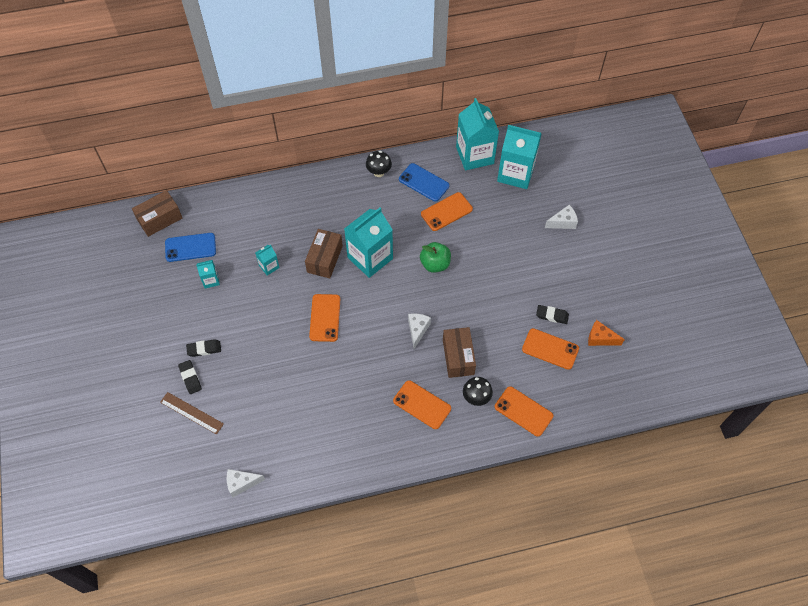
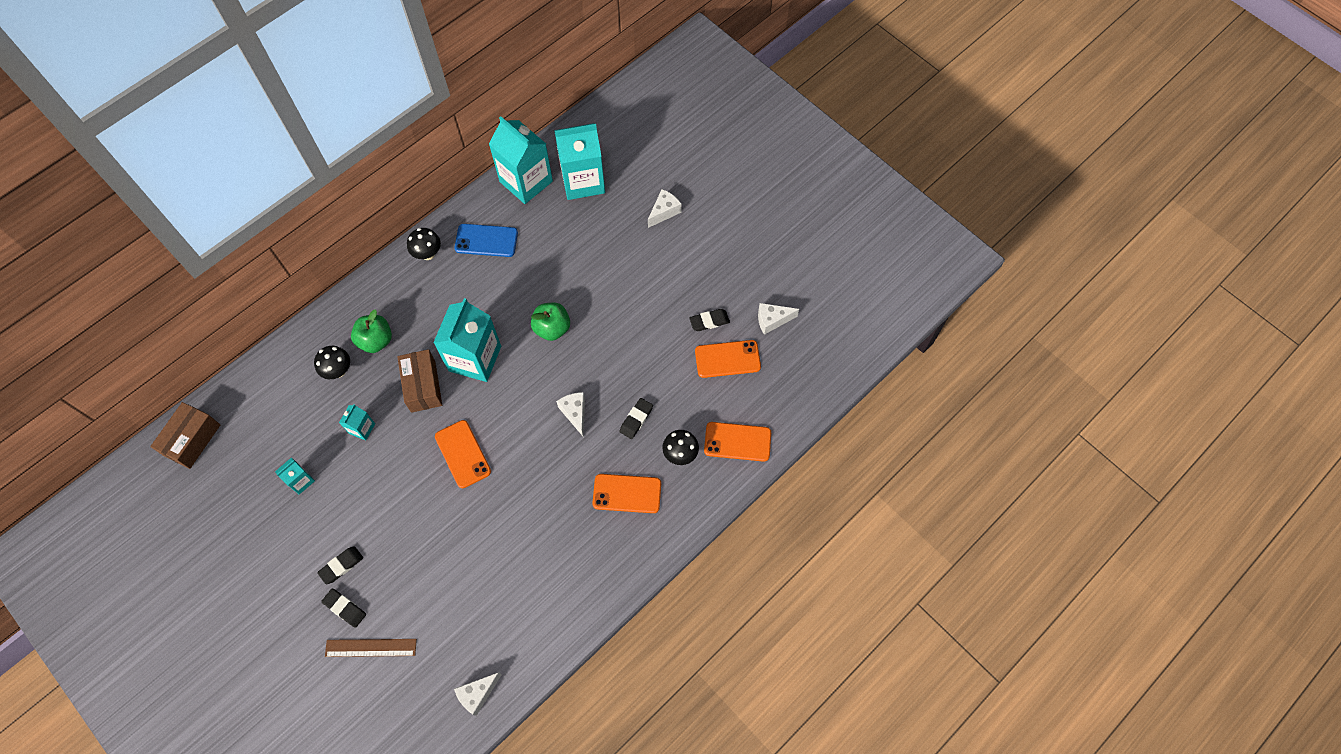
camera: 30 degrees left, 5 degrees up
blue phone [165,233,216,262] -> none
orange phone [421,192,473,231] -> none
brown box [443,327,476,378] -> black eraser [619,398,653,439]
orange cheese [588,320,625,346] -> white cheese [758,303,799,335]
none -> black mushroom [314,346,350,379]
none -> green apple [351,309,392,353]

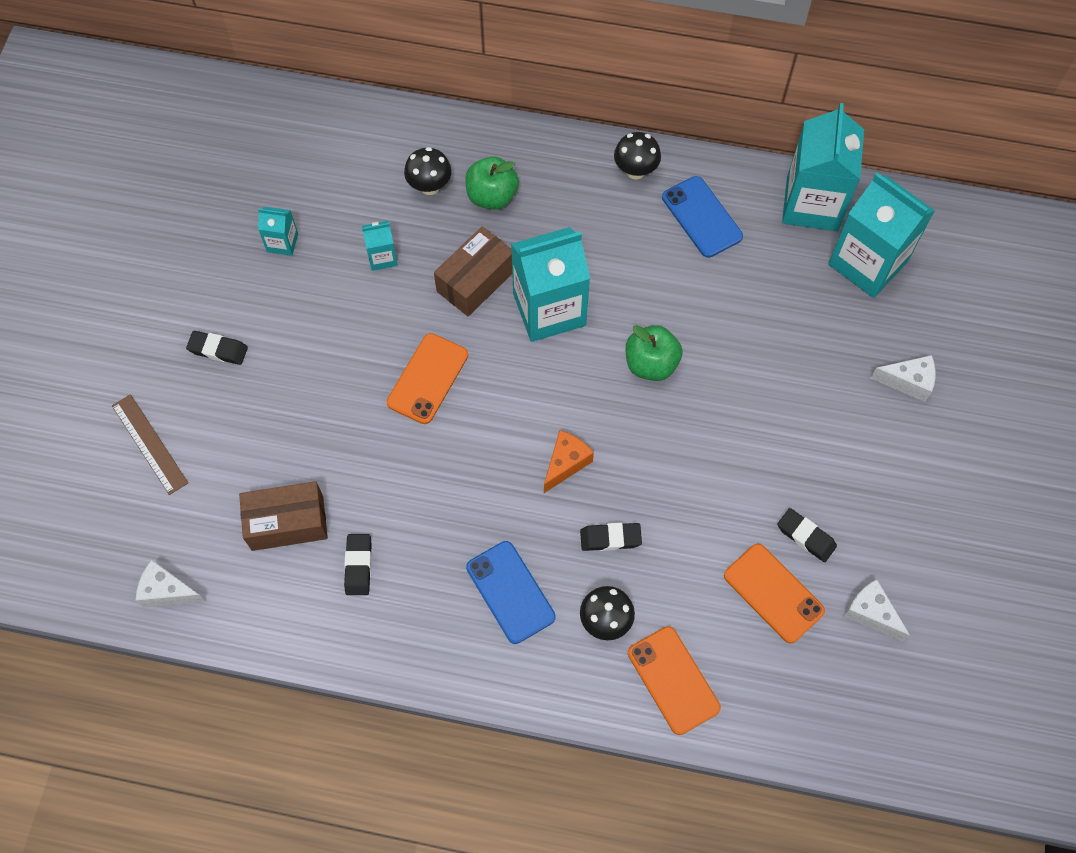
camera: 55 degrees right, 0 degrees up
brown box [150,402,220,469] -> brown box moved to [239,481,328,551]
black eraser [321,588,366,628] -> black eraser moved to [344,534,372,595]
white cheese [556,392,585,436] -> orange cheese [544,430,594,493]
orange phone [592,474,661,513] -> blue phone [466,541,556,644]

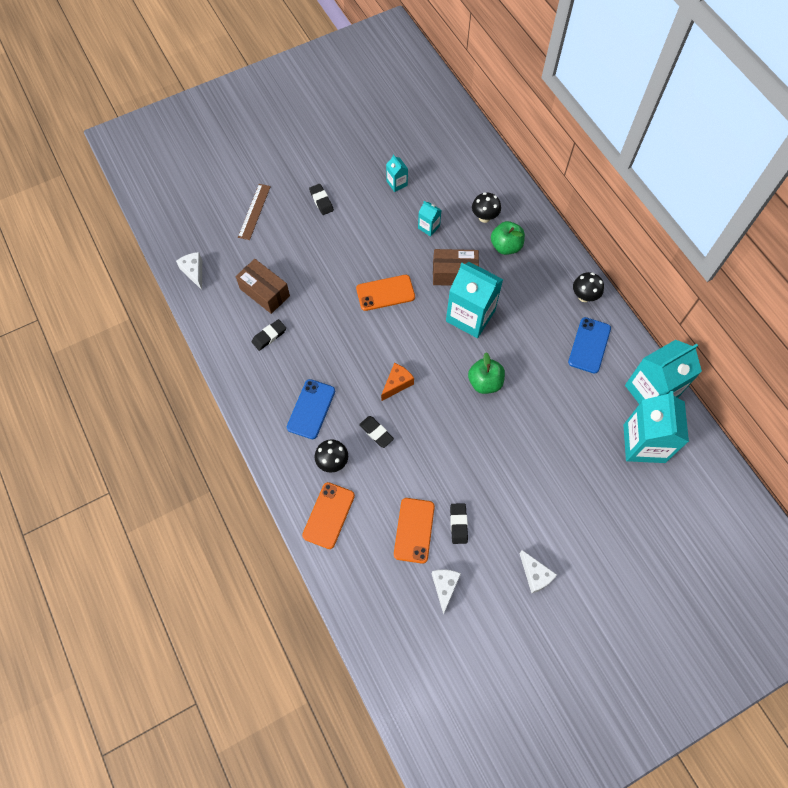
camera: 50 degrees right, 0 degrees up
orange cheese [544,430,594,493] -> orange cheese turned 45 degrees counterclockwise [381,363,414,401]
white cheese [870,355,935,402] -> white cheese moved to [519,550,557,594]

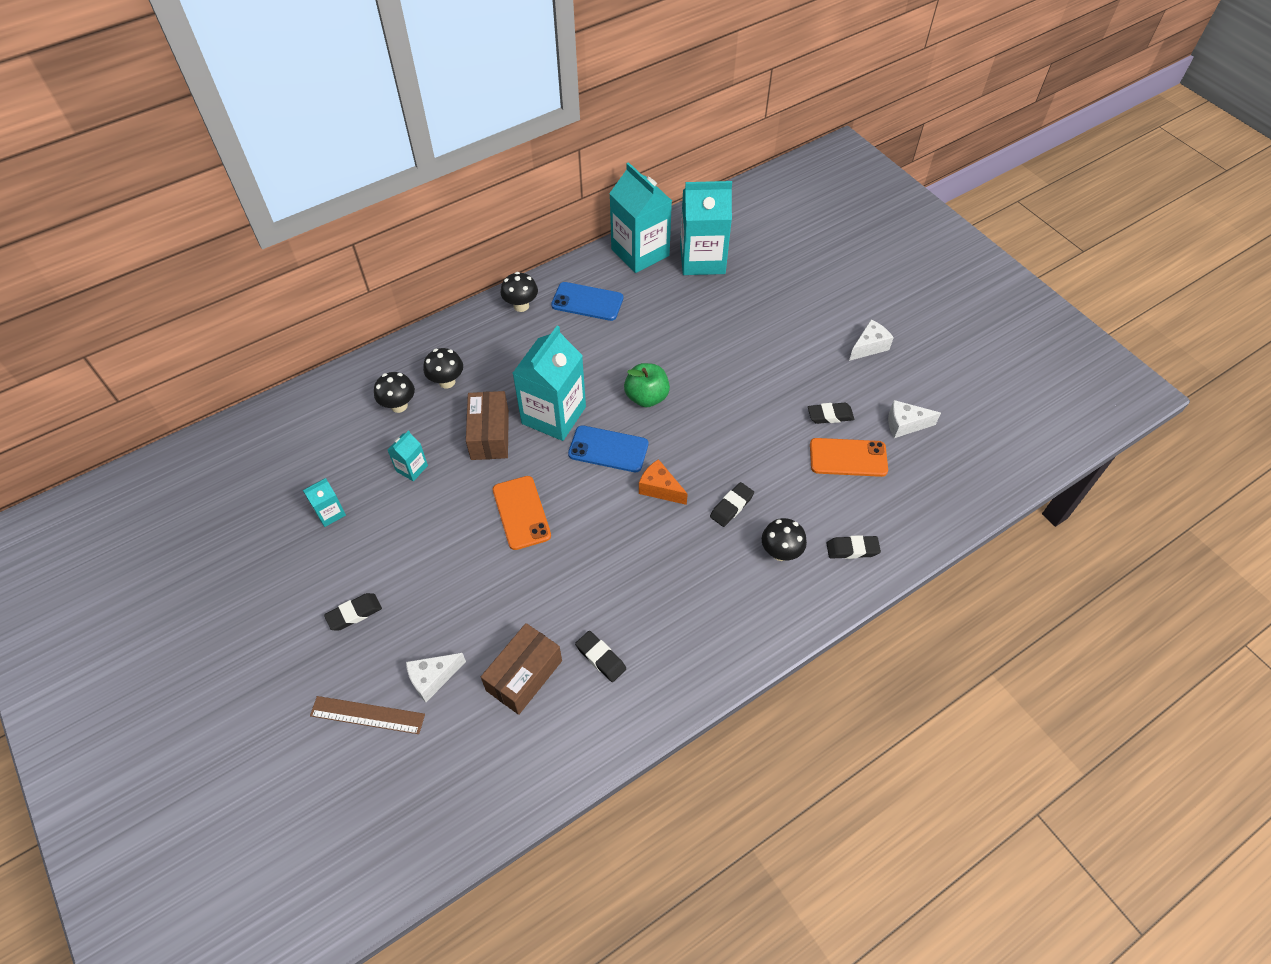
camera: 95 degrees left, 10 degrees down
white cheese [176,252,202,290] -> white cheese moved to [406,653,466,702]
blue phone [287,379,335,439] -> blue phone moved to [568,425,648,472]
orange phone [302,482,355,549] -> black eraser [826,535,881,559]
green apple [491,221,525,255] -> black mushroom [423,348,463,389]

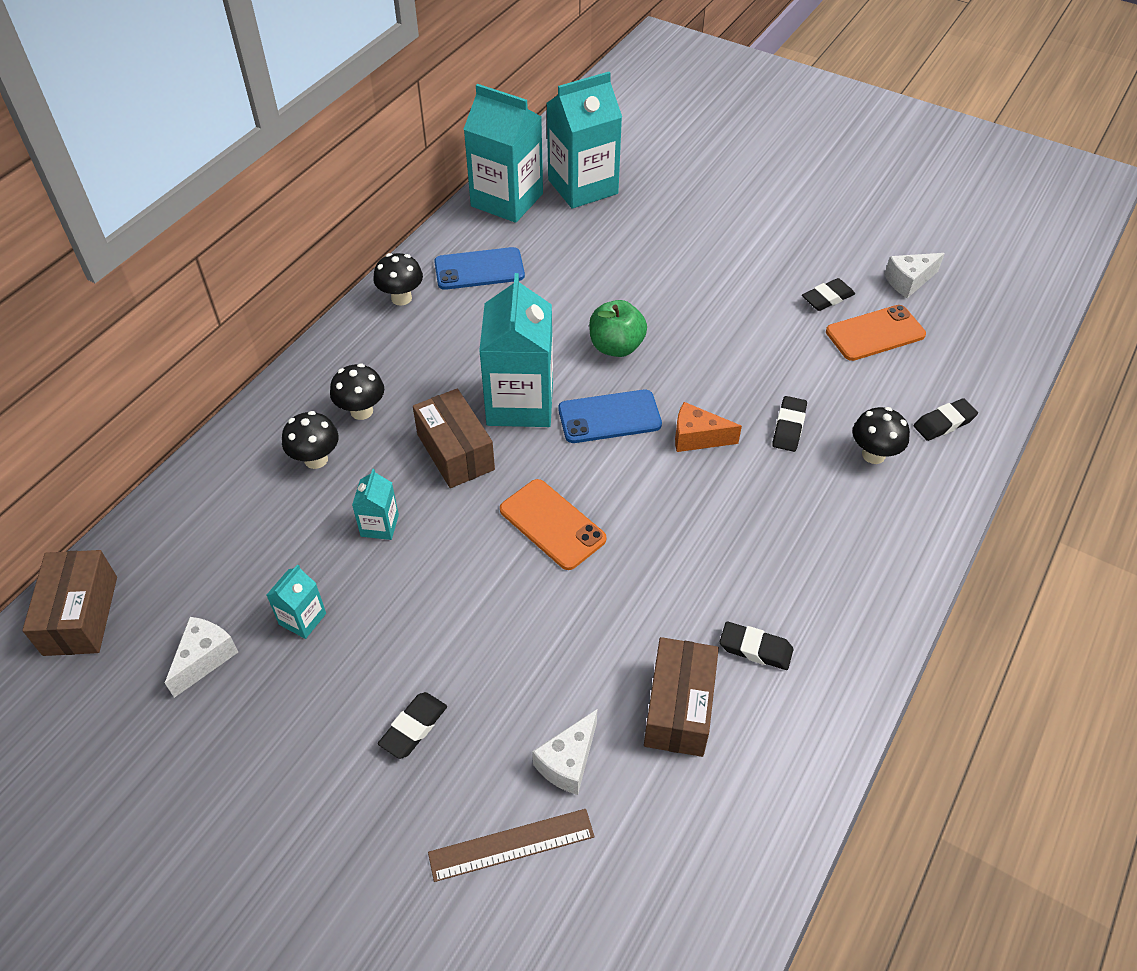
camera: 25 degrees left, 5 degrees down
white cheese [849,320,894,361] -> white cheese moved to [165,617,238,698]
none -> brown box [22,550,117,656]

